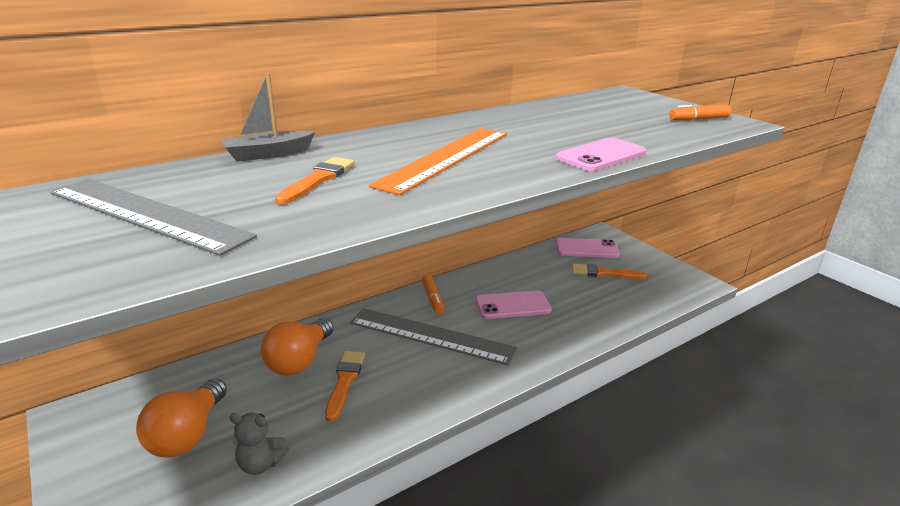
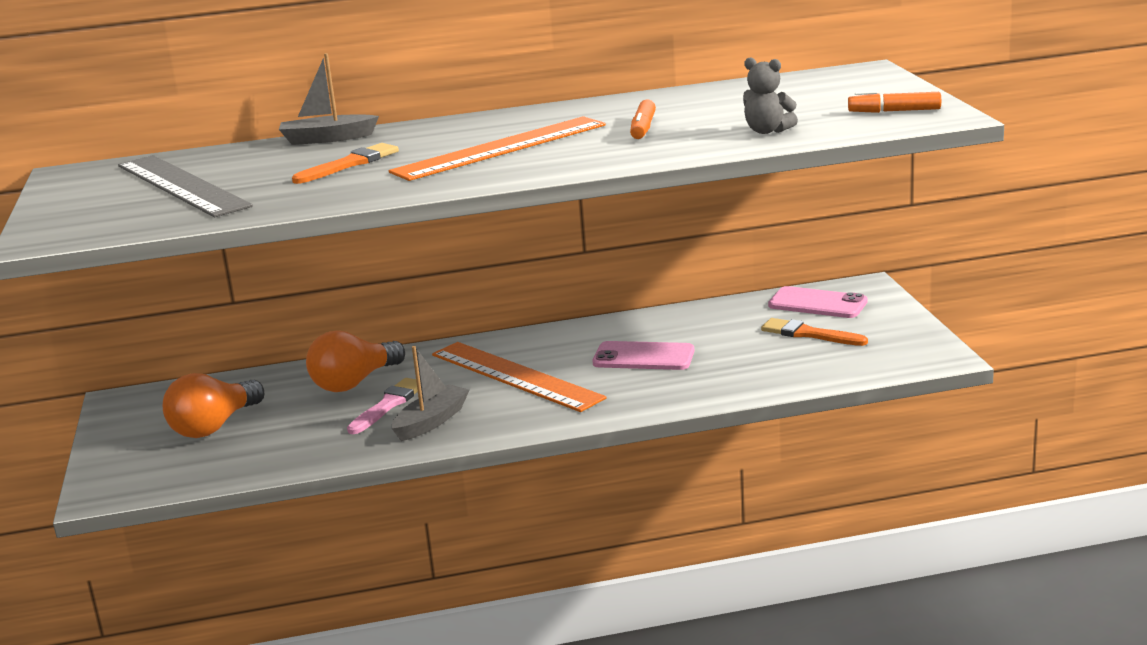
camera: 25 degrees right, 5 degrees down
grey teddy bear [229,413,289,475] -> grey teddy bear moved to [743,57,798,134]
orange brush [325,351,365,422] -> pink brush [347,378,418,434]
grey ruler [350,308,518,366] -> orange ruler [432,342,607,412]
orange marker [422,275,444,315] -> orange marker moved to [630,99,656,139]
pink phone [556,138,646,171] -> none
none -> grey boat [392,346,469,441]

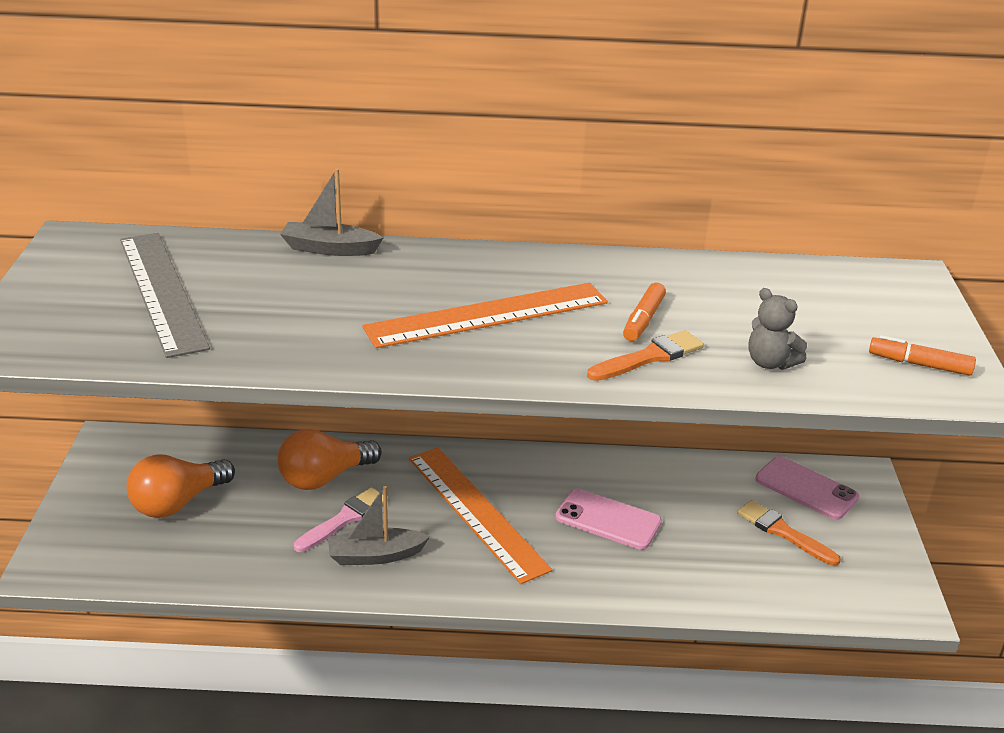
camera: 10 degrees right, 10 degrees up
orange brush [292,143,399,184] -> orange brush moved to [587,330,704,381]
grey boat [392,346,469,441] -> grey boat turned 150 degrees counterclockwise [328,486,430,565]

